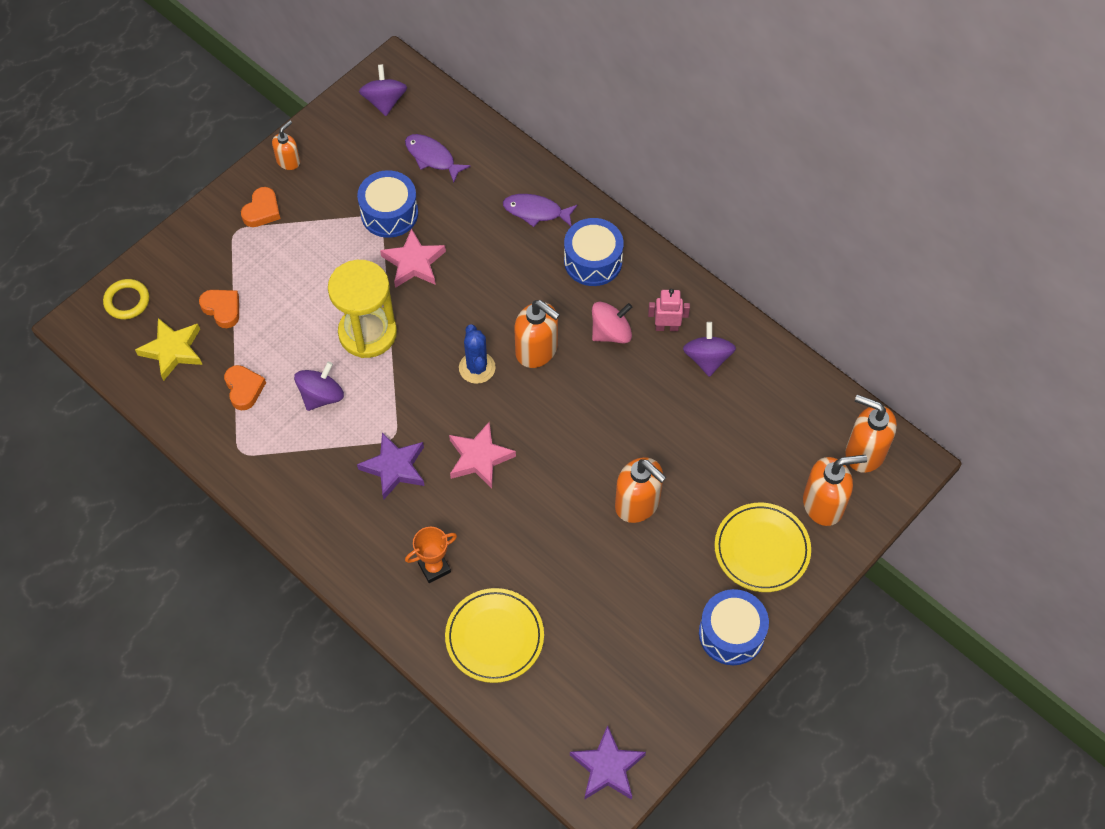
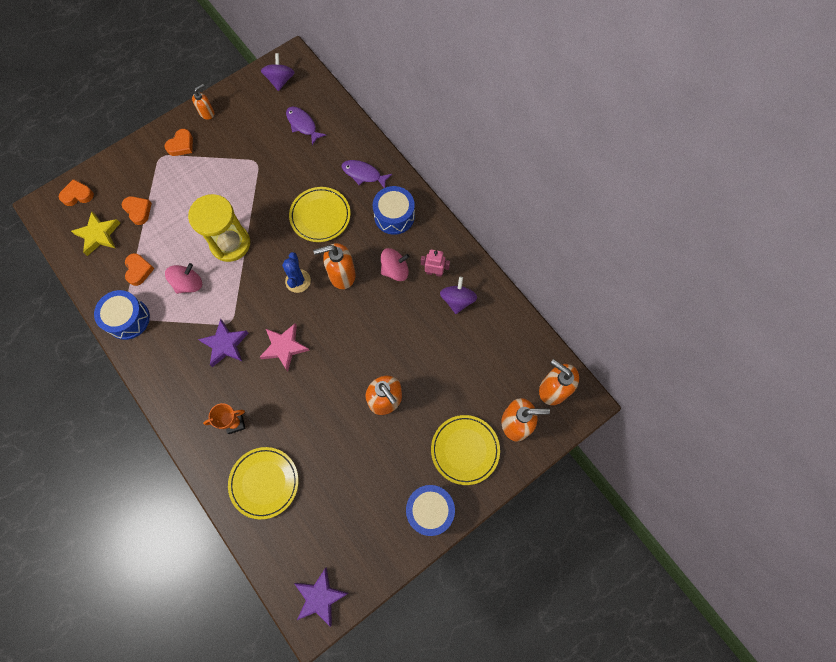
camera: 10 degrees right, 10 degrees up
yellow ring [103,279,149,319] -> orange heart [59,179,94,206]
purple spinning top [294,362,344,411] -> pink spinning top [165,263,202,294]
blue drum [357,170,418,238] -> blue drum moved to [94,290,150,340]
pink star [380,228,446,288] -> none
orange soap dispenser [514,300,560,368] -> orange soap dispenser turned 120 degrees clockwise [313,243,356,289]
none -> yellow plate [289,187,351,242]

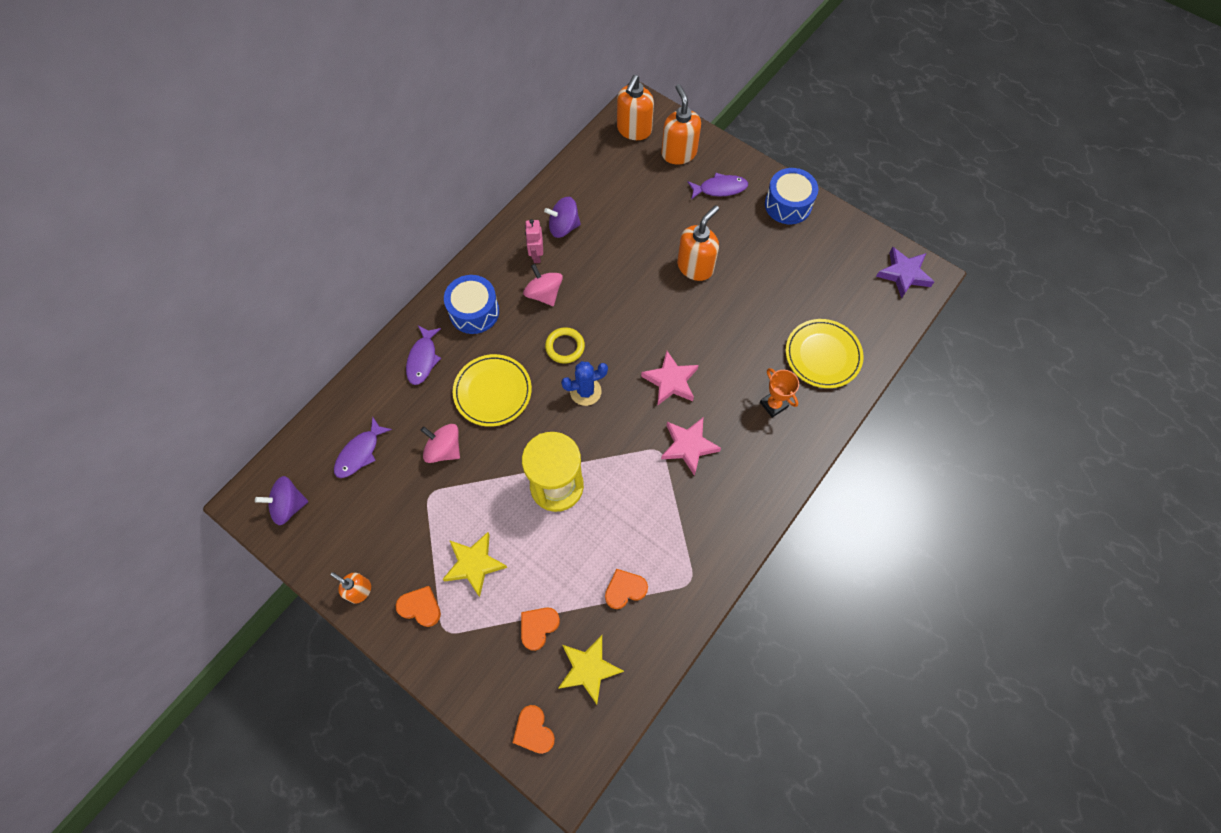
camera: 105 degrees left, 5 degrees down
blue drum [94,290,150,340] -> none
pink spinning top [165,263,202,294] -> pink spinning top moved to [421,424,460,463]
purple star [198,319,248,367] -> pink star [661,418,721,476]
orange soap dispenser [313,243,356,289] -> yellow ring [545,327,585,364]
yellow plate [431,415,500,485] -> purple fish [688,173,748,200]
none -> yellow star [442,532,508,597]

